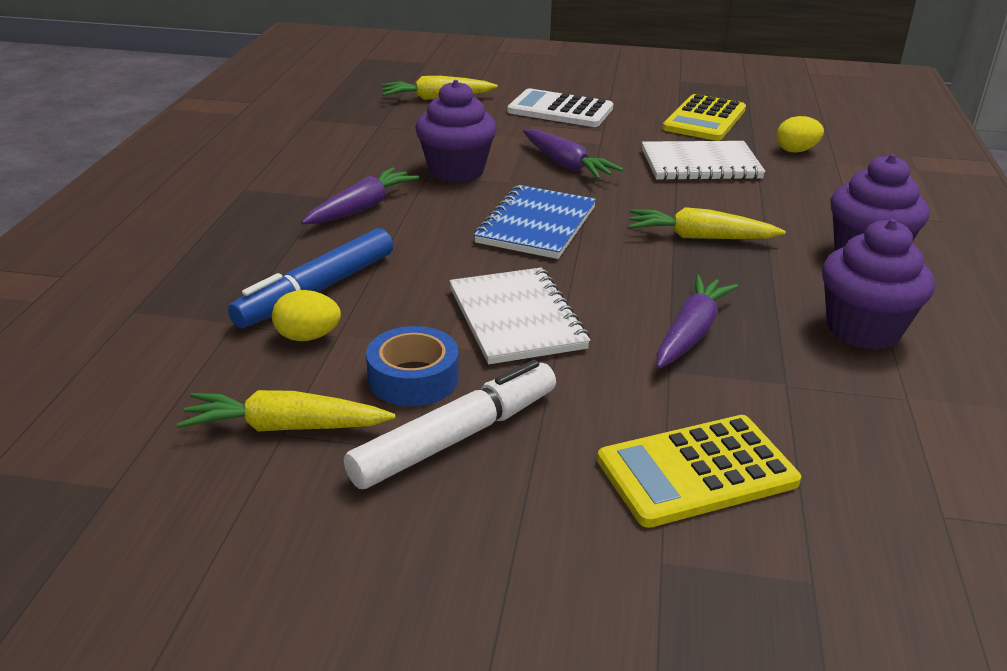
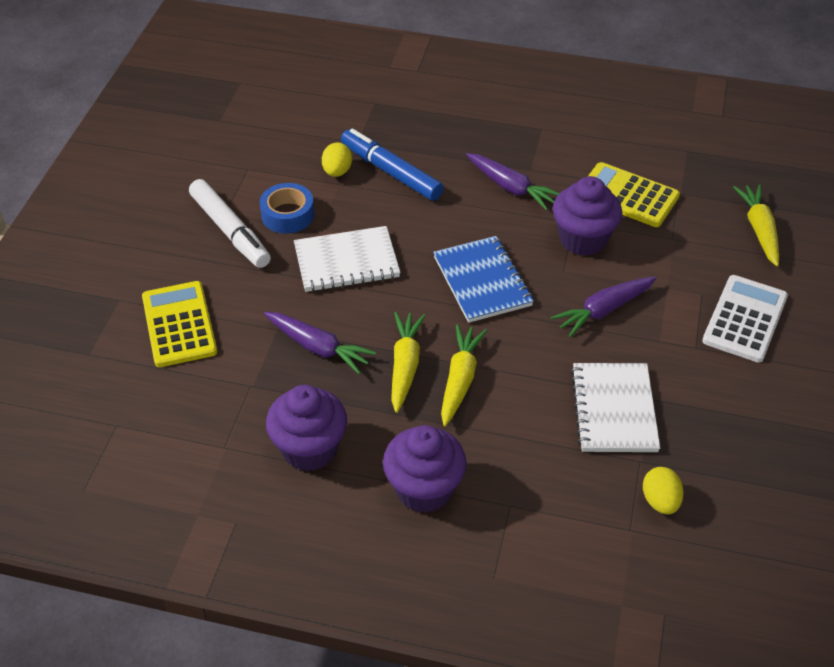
camera: 95 degrees right, 15 degrees up
yellow carrot [177,390,395,431] -> yellow carrot moved to [391,312,426,413]
blue notebook [474,185,596,259] -> blue notebook turned 45 degrees clockwise [433,236,534,323]
yellow calculator [663,94,746,141] -> yellow calculator moved to [588,162,680,227]

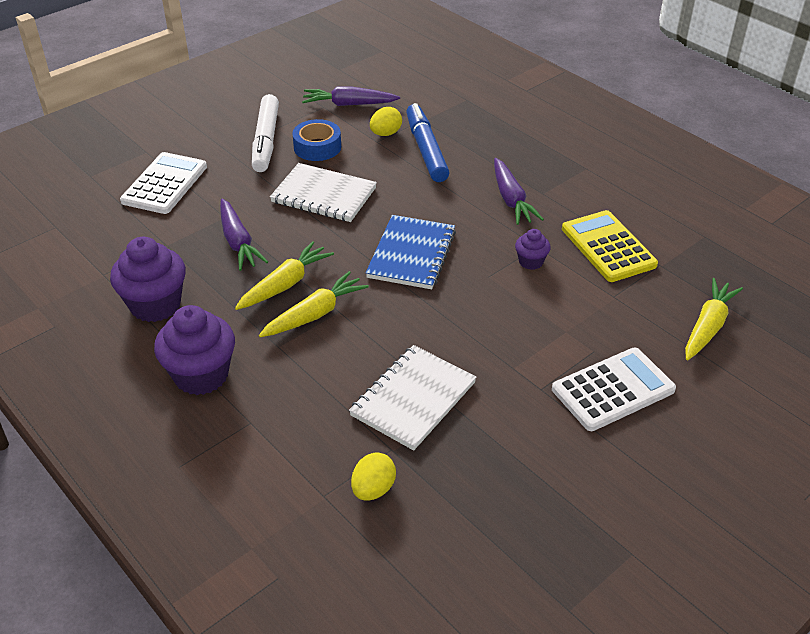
camera: 35 degrees right, 5 degrees down
yellow calculator [142,281,217,367] -> white calculator [120,152,207,214]
purple carrot [551,277,657,337] -> purple carrot moved to [302,86,400,106]
purple cupcake [553,176,622,256] -> purple cupcake [515,229,551,270], size x0.51

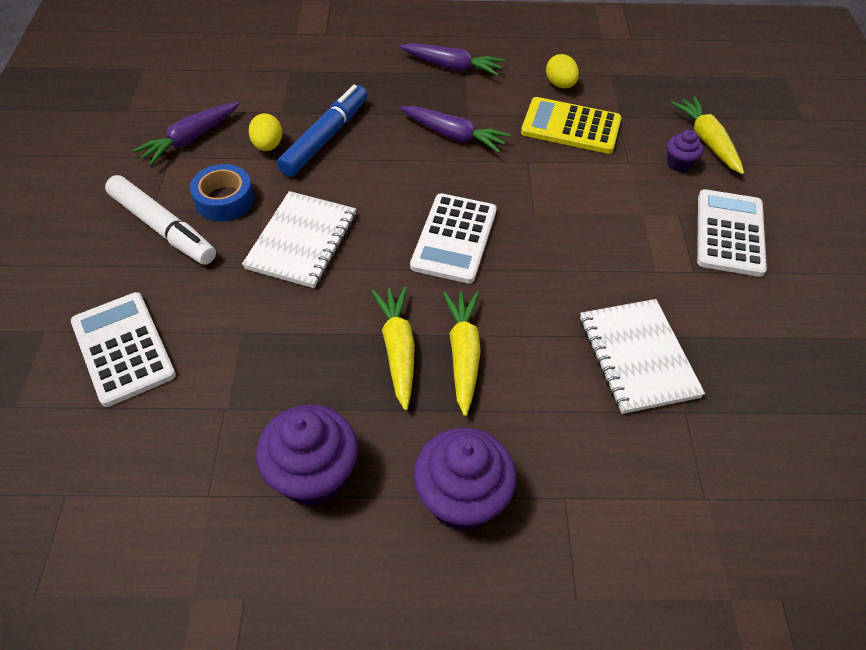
camera: 50 degrees left, 10 degrees up
purple carrot [220,199,268,271] -> purple carrot moved to [399,43,505,76]
white notebook [270,163,377,222] -> white notebook turned 45 degrees counterclockwise [242,191,356,288]
yellow egg [351,452,396,501] -> yellow egg moved to [546,54,579,88]
blue notebook [366,215,456,289] -> white calculator [410,193,497,284]
blue marker [406,103,450,182] -> blue marker turned 90 degrees clockwise [277,84,367,177]
purple cupcake [515,229,551,270] -> purple cupcake moved to [667,130,703,172]

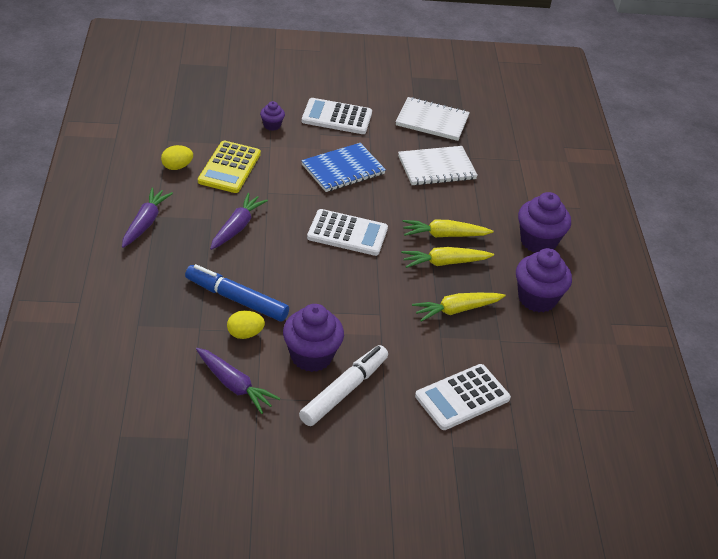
camera: 95 degrees left, 10 degrees down
blue tape [190,164,254,221] -> purple cupcake [283,304,344,372]
white notebook [242,191,356,288] -> white notebook moved to [396,97,470,141]
yellow carrot [671,96,744,174] -> yellow carrot moved to [412,293,506,322]
none -> blue notebook [301,143,386,192]

